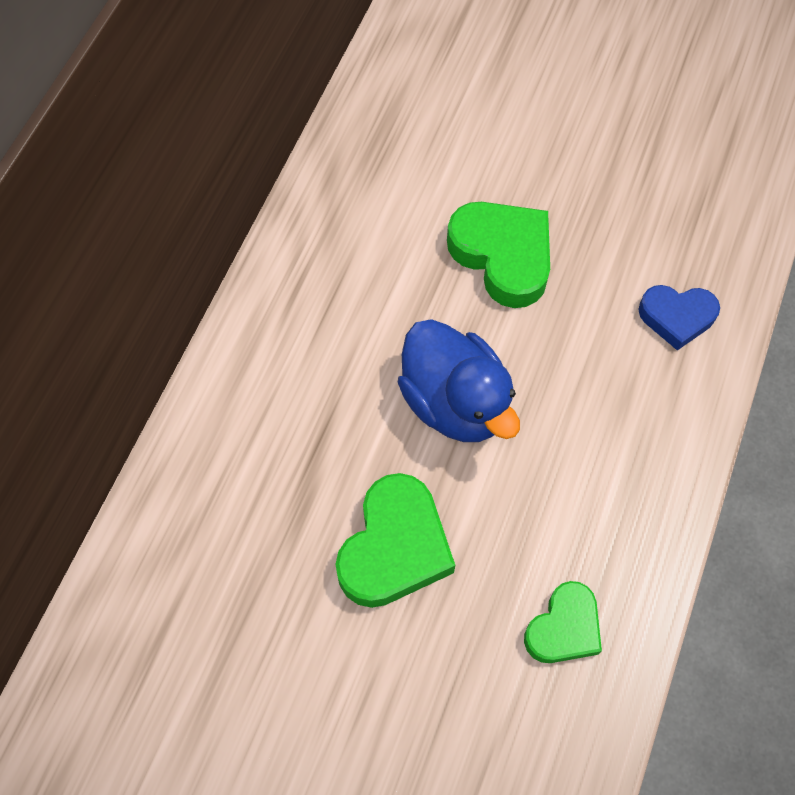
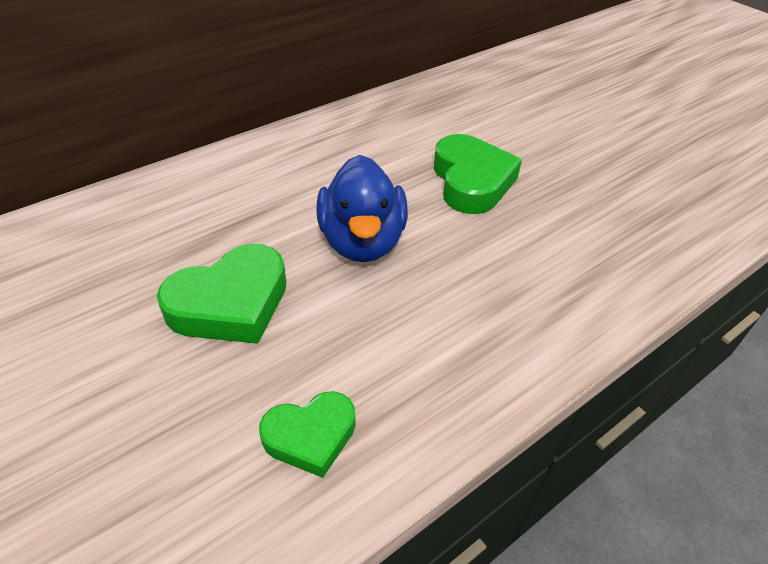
camera: 30 degrees right, 20 degrees down
blue heart [638,285,720,350] -> none

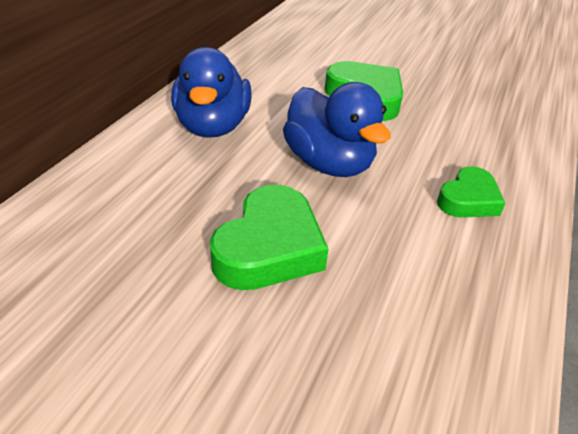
camera: 30 degrees left, 5 degrees down
green heart [259,391,356,478] -> green heart moved to [437,166,505,218]
none -> blue duck [171,47,252,138]

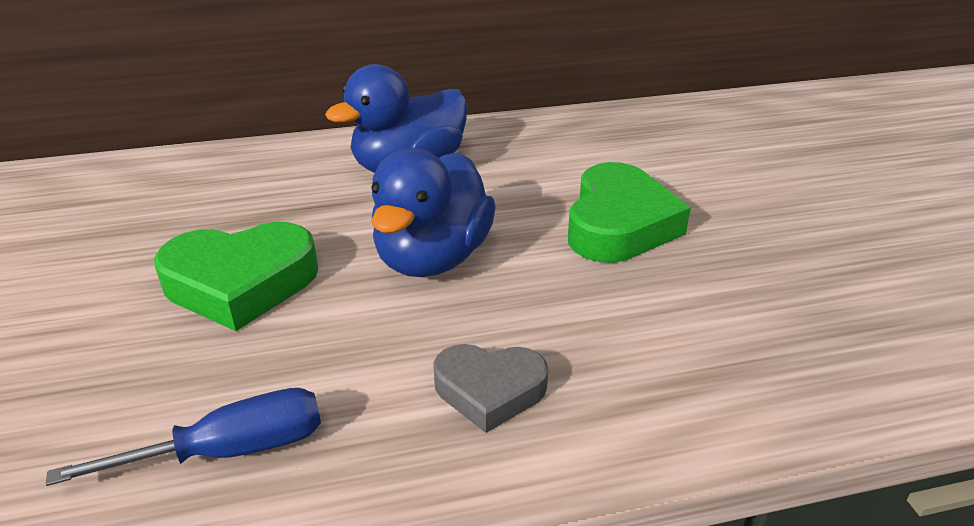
camera: 55 degrees right, 5 degrees down
green heart [437,166,505,218] -> grey heart [433,344,548,433]
none -> blue screwdriver [46,388,321,486]

